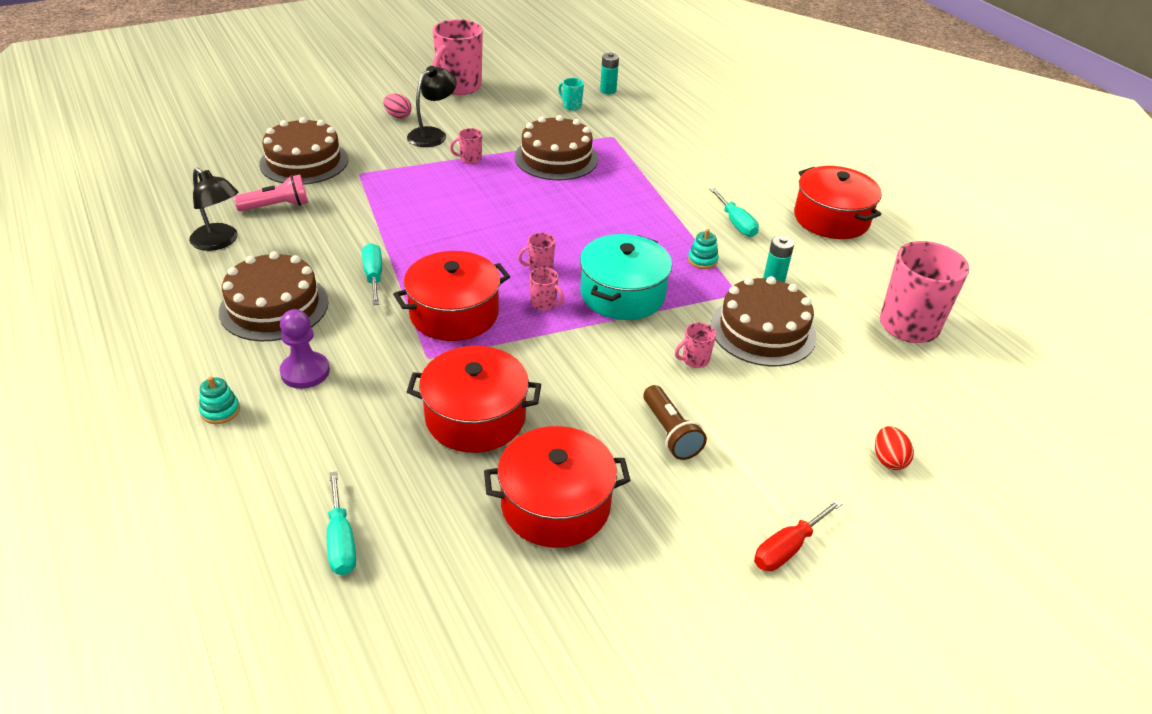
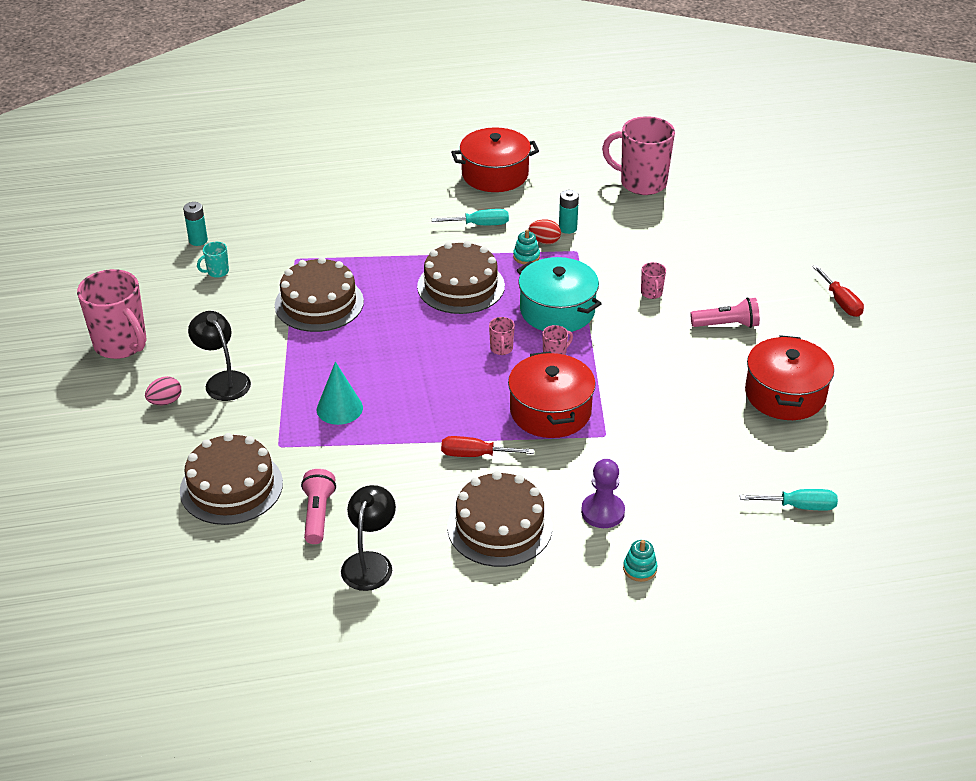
camera: 70 degrees left, 0 degrees up
black lamp [189,168,238,251] -> black lamp turned 45 degrees counterclockwise [341,485,396,591]
turquoise screwdriver [362,243,382,305] -> red screwdriver [441,436,534,457]
red pot [407,346,541,453] -> none
pink mug [450,128,482,164] -> none
brown flashlight [643,385,707,460] -> pink flashlight [690,297,760,328]
brown cake [711,276,817,366] -> brown cake moved to [417,241,505,314]
red egg [875,426,914,470] -> red egg moved to [529,219,561,244]
none -> turquoise cone [317,362,363,425]

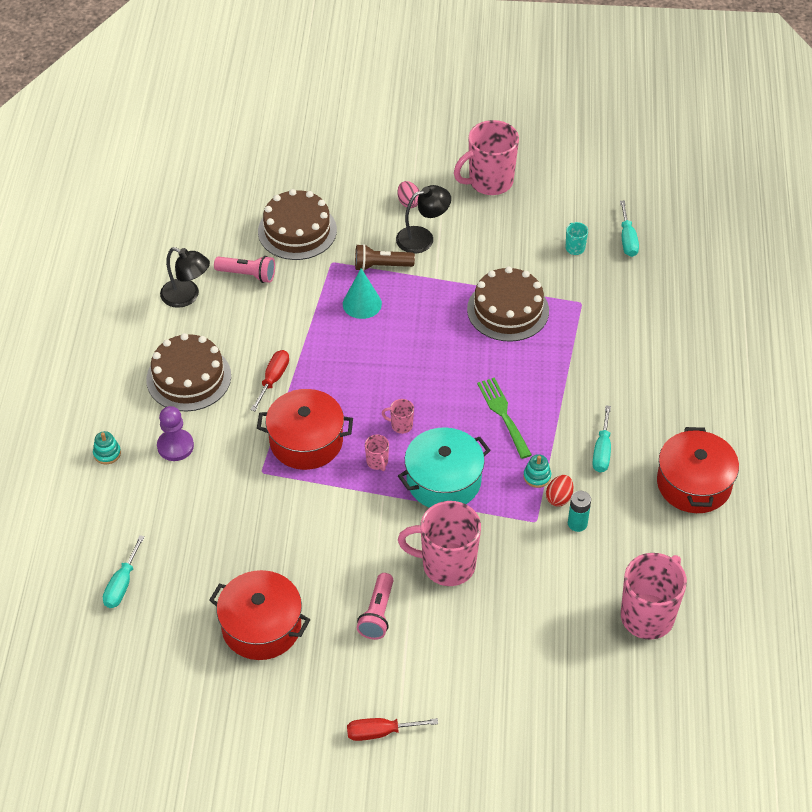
camera: 105 degrees right, 10 degrees up
turquoise battery [183,202,208,246] -> turquoise screwdriver [620,201,639,257]
brown cake [417,241,505,314] -> green fork [477,377,532,459]
pink mug [641,262,666,299] -> pink mug [398,501,481,586], size x2.33
none -> brown flashlight [355,244,415,271]

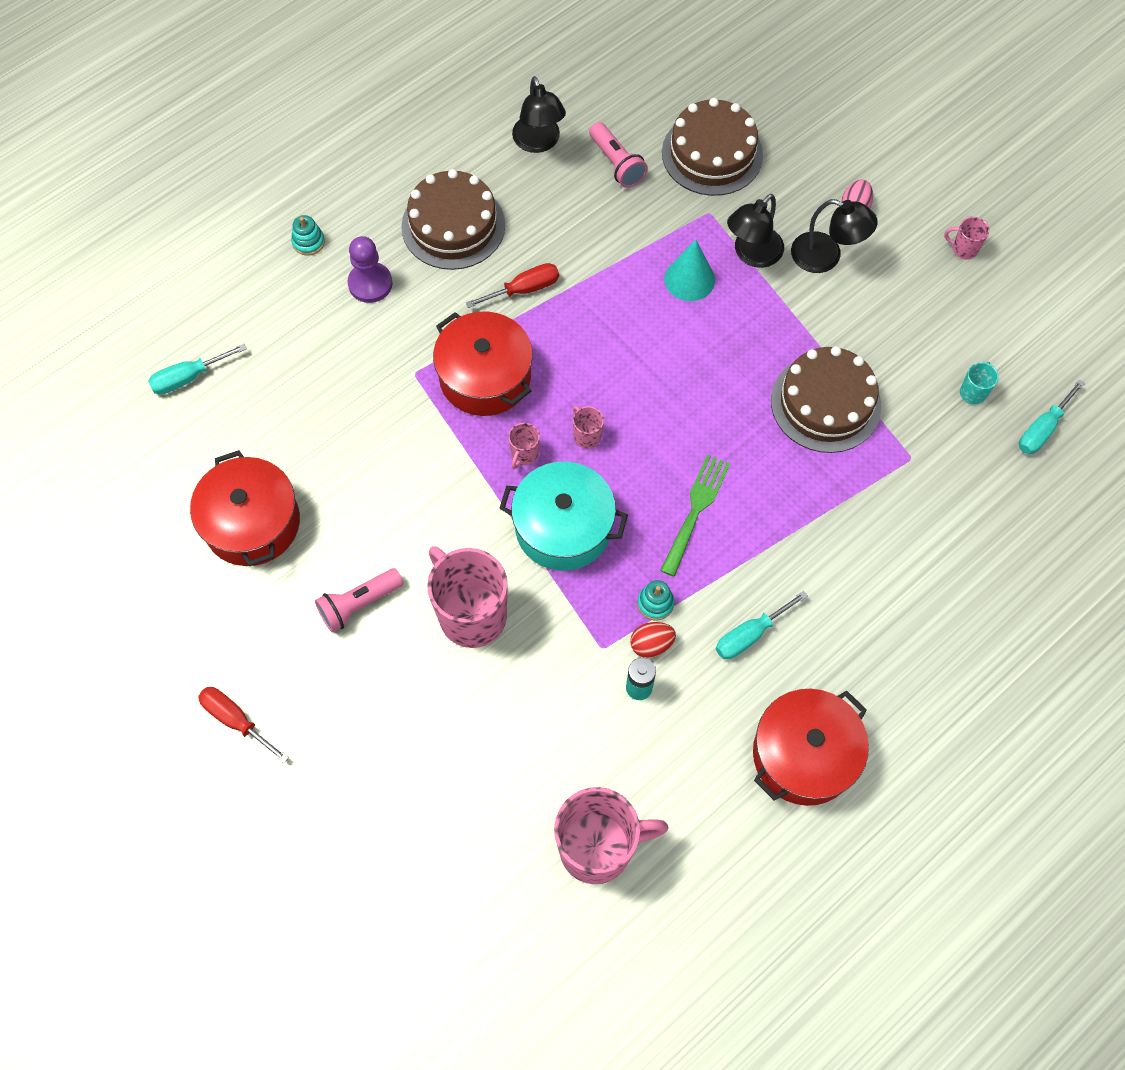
camera: 45 degrees right, 15 degrees up
brown flashlight [355,244,415,271] -> black lamp [727,194,784,268]
pink mug [454,120,519,195] -> pink mug [944,217,989,259], size x0.43

